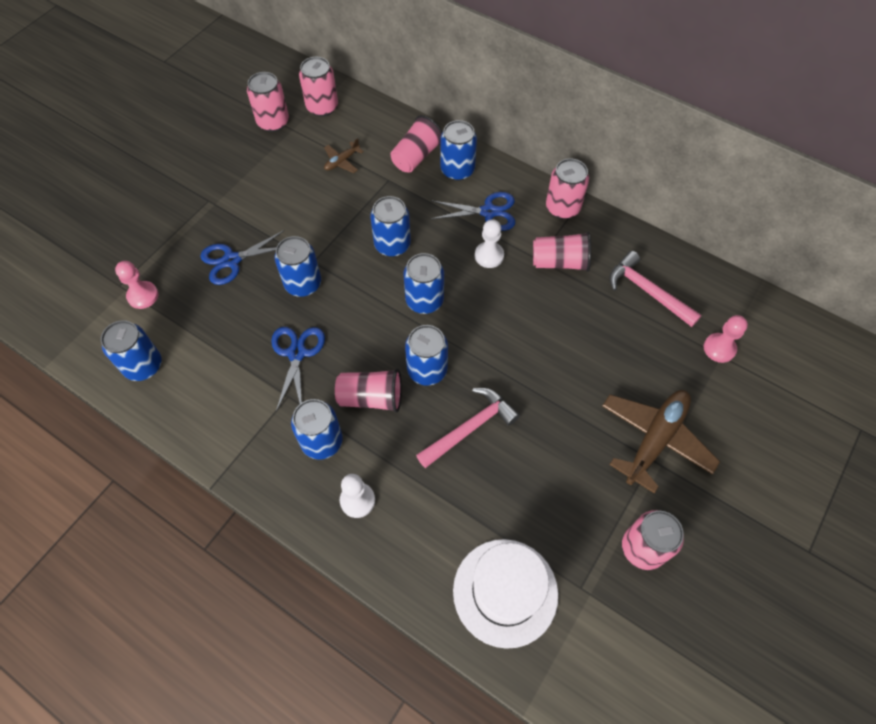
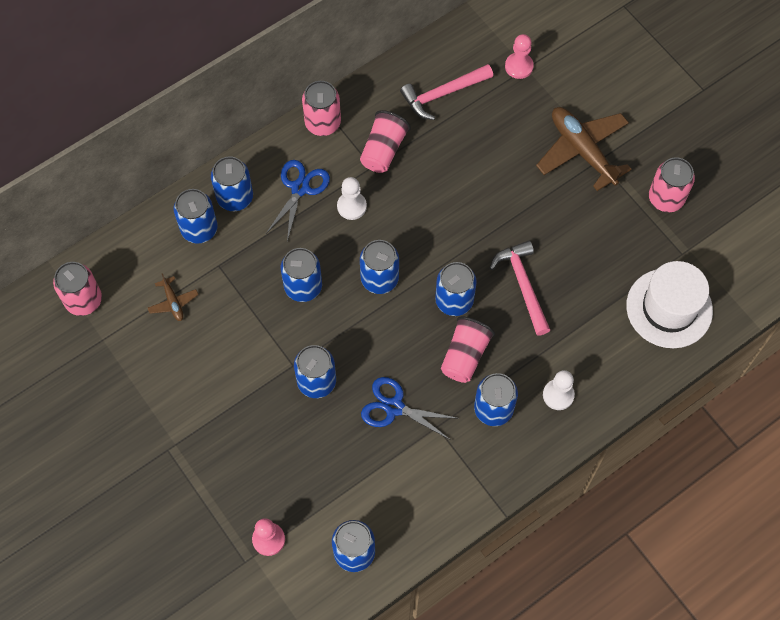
camera: 70 degrees left, 5 degrees up
blue scissors [200,230,285,285] -> none
pink can [247,72,289,132] -> none
pink cup [390,115,443,173] -> blue can [174,189,218,244]

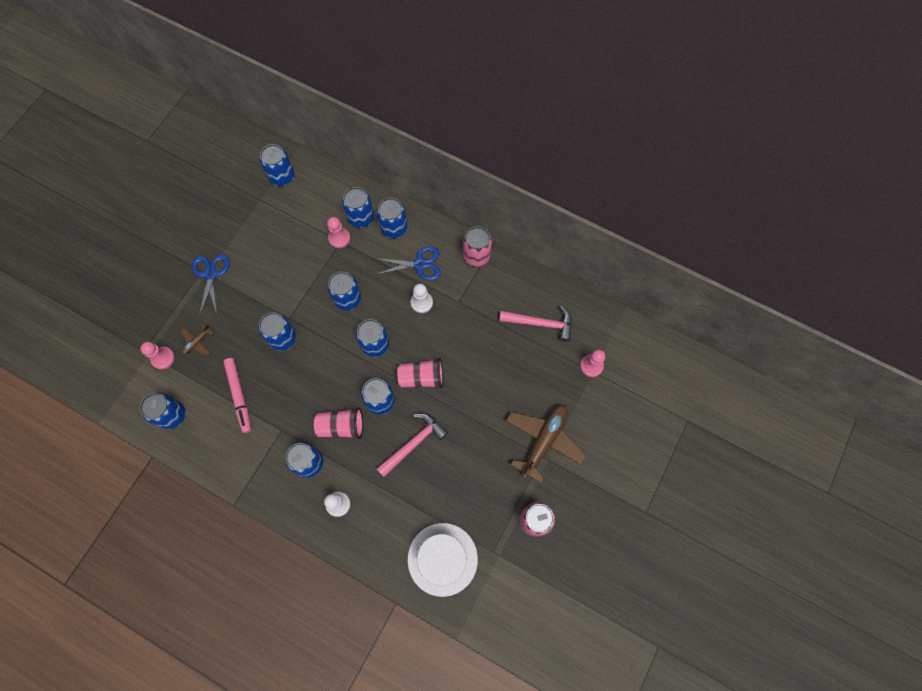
camera: 65 degrees right, 5 degrees up
pink can [53,262,102,316] -> blue can [260,144,295,186]
brown plane [148,273,198,321] -> brown plane moved to [181,324,214,356]
pink cup [360,110,411,173] -> pink cup moved to [397,358,443,388]
blue scissors [361,377,460,440] -> blue scissors moved to [192,255,229,317]
pink hammer [400,64,493,120] -> pink hammer turned 150 degrees clockwise [499,306,572,342]
none -> pink marker [223,358,251,433]
none -> pink pawn [327,217,350,248]

